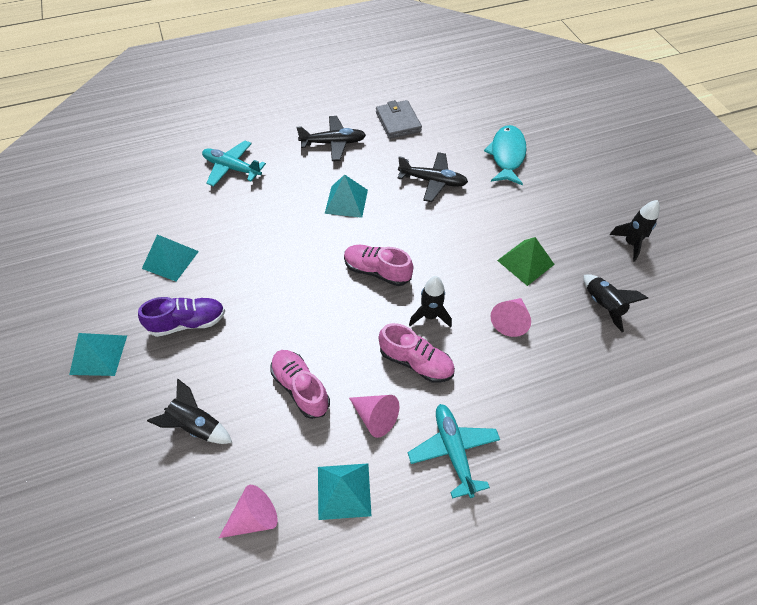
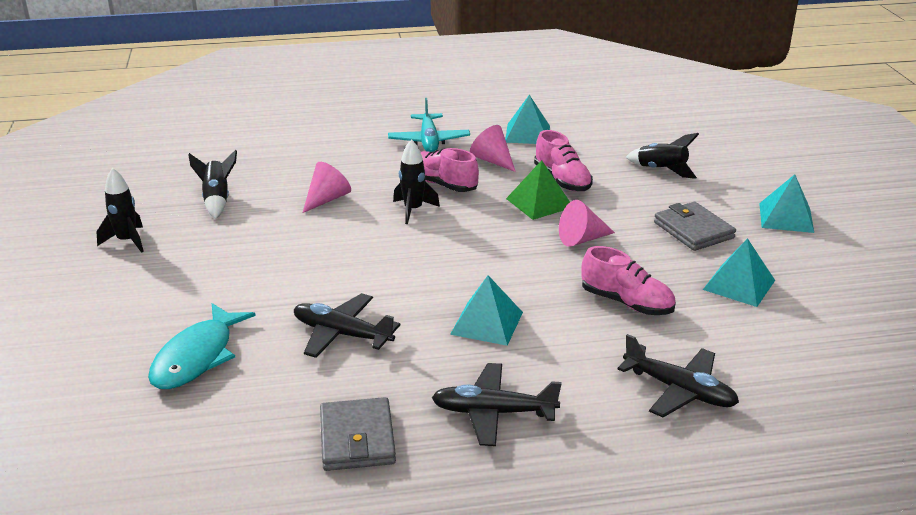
camera: 170 degrees left, 25 degrees down
purple shoe [138,297,225,337] -> grey wallet [654,202,736,251]
turquoise plane [202,140,266,186] -> black plane [617,334,739,417]
pink cone [219,485,278,538] -> pink cone moved to [559,200,615,247]
pink shoe [344,245,414,286] -> pink shoe moved to [581,246,676,315]
green pyramid [497,237,555,286] -> green pyramid moved to [506,160,570,220]

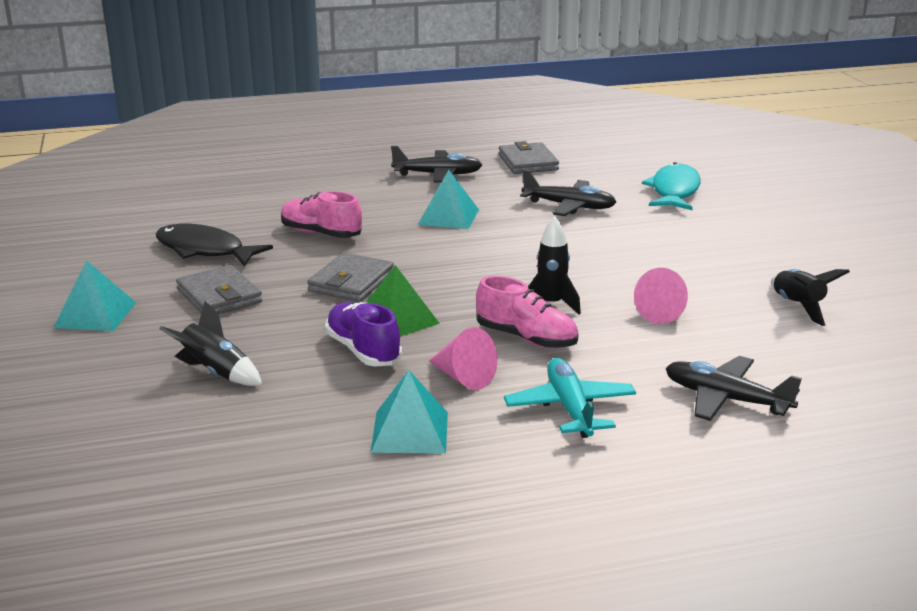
camera: 175 degrees right, 5 degrees down
black rocket [97,168,144,253] -> none
pink shoe [534,130,593,191] -> purple shoe [325,302,402,367]
pink cone [559,200,615,247] -> grey wallet [307,252,394,302]
black plane [617,334,739,417] -> black plane moved to [666,356,802,421]
turquoise pyramid [703,238,775,307] -> black fish [156,224,273,266]

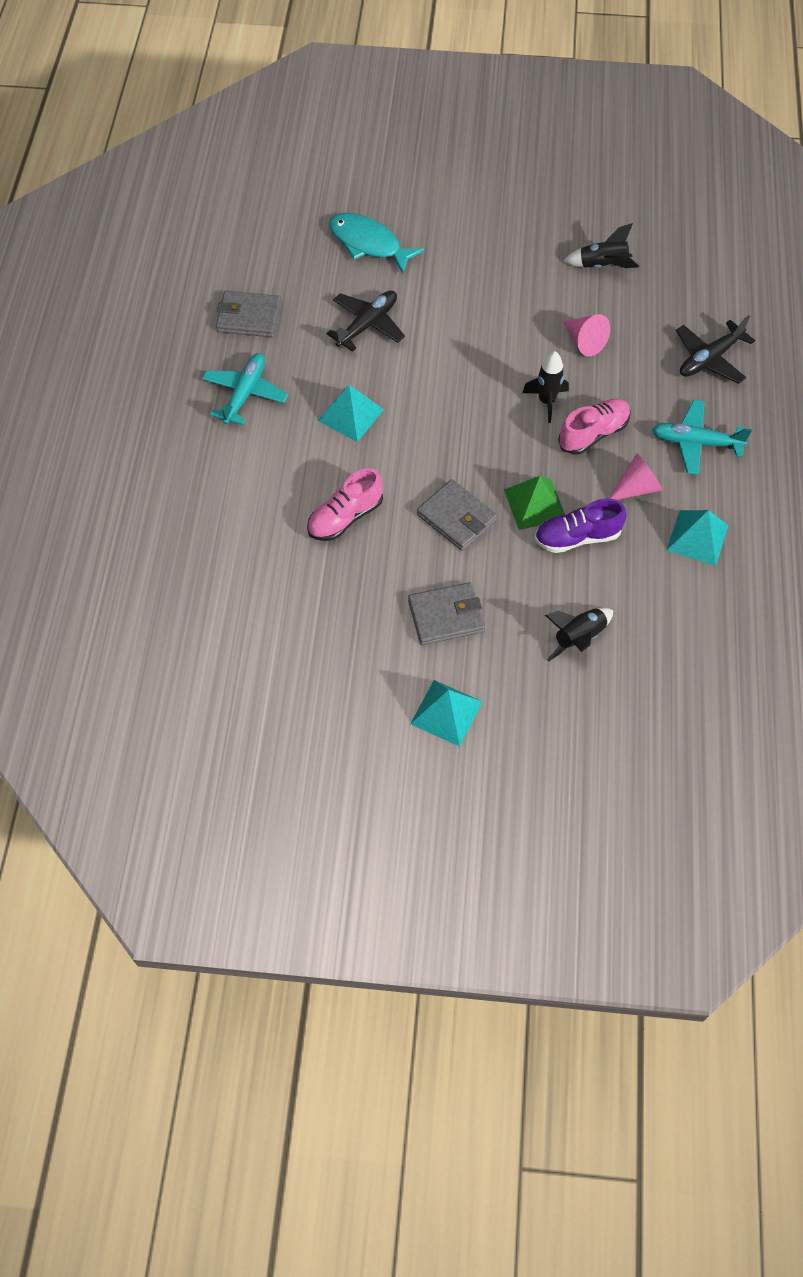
camera: 70 degrees left, 35 degrees up
black fish [156,224,273,266] -> none
black plane [391,146,482,183] -> turquoise plane [202,353,288,425]

